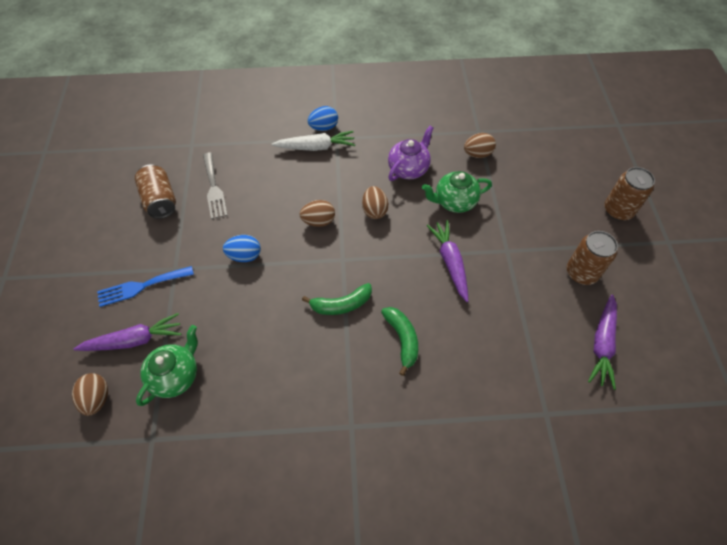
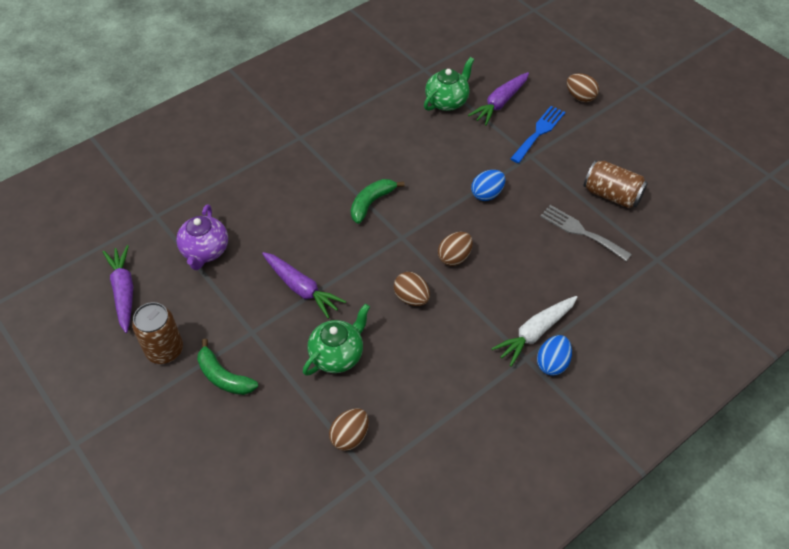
camera: 145 degrees right, 5 degrees down
brown egg [72,373,108,416] -> brown egg moved to [567,73,599,102]
green teapot [136,325,198,406] -> green teapot turned 135 degrees counterclockwise [424,57,474,111]
green banana [381,307,418,376] -> green banana moved to [197,339,258,395]
purple teapot [388,126,434,181] -> purple teapot moved to [176,204,228,270]
brown can [604,167,655,221] -> none

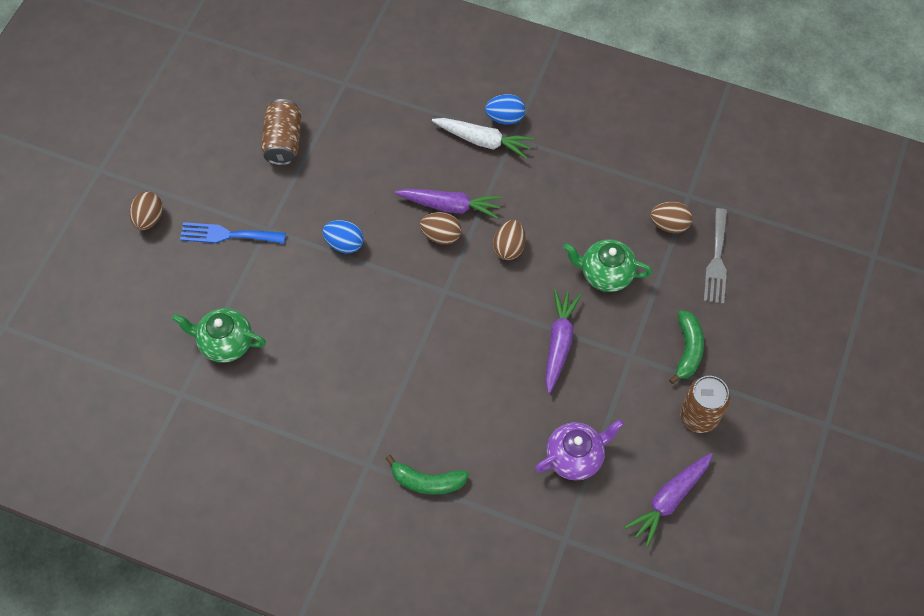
camera: 120 degrees left, 10 degrees up
green banana [351,179,405,224] -> green banana moved to [385,455,469,495]
purple carrot [468,72,529,126] -> purple carrot moved to [395,189,502,219]
grey fork [540,205,632,261] -> grey fork moved to [704,208,727,304]

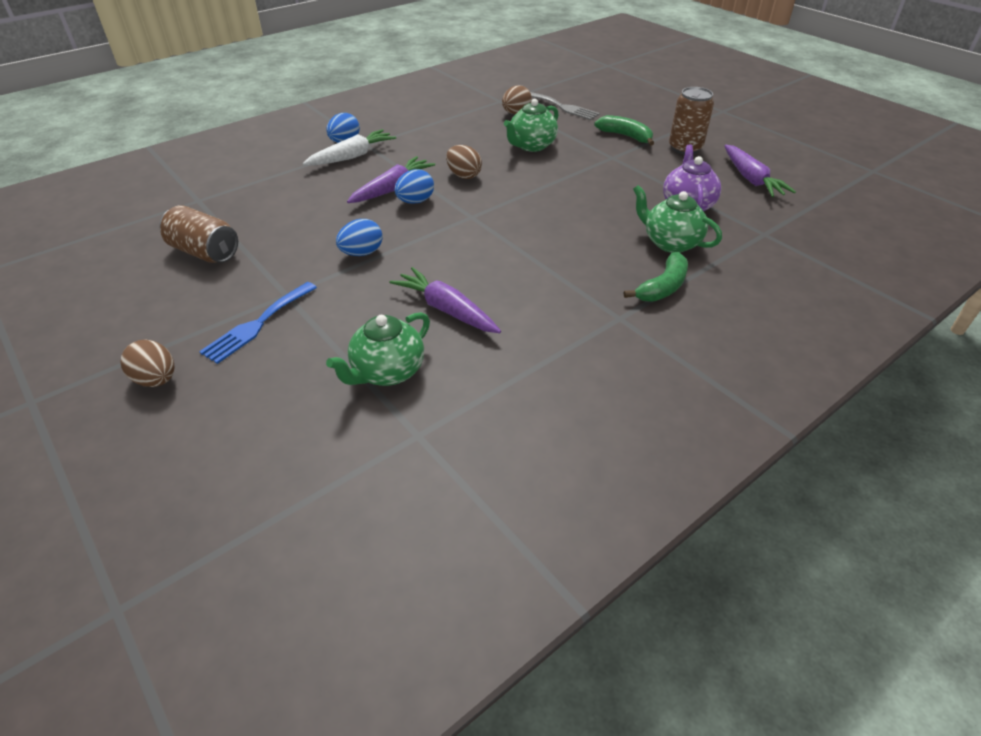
camera: 60 degrees left, 20 degrees down
brown egg [420,212,461,245] -> blue egg [394,169,434,204]
purple carrot [545,289,581,393] -> purple carrot moved to [389,267,501,333]
none -> green teapot [633,185,722,253]

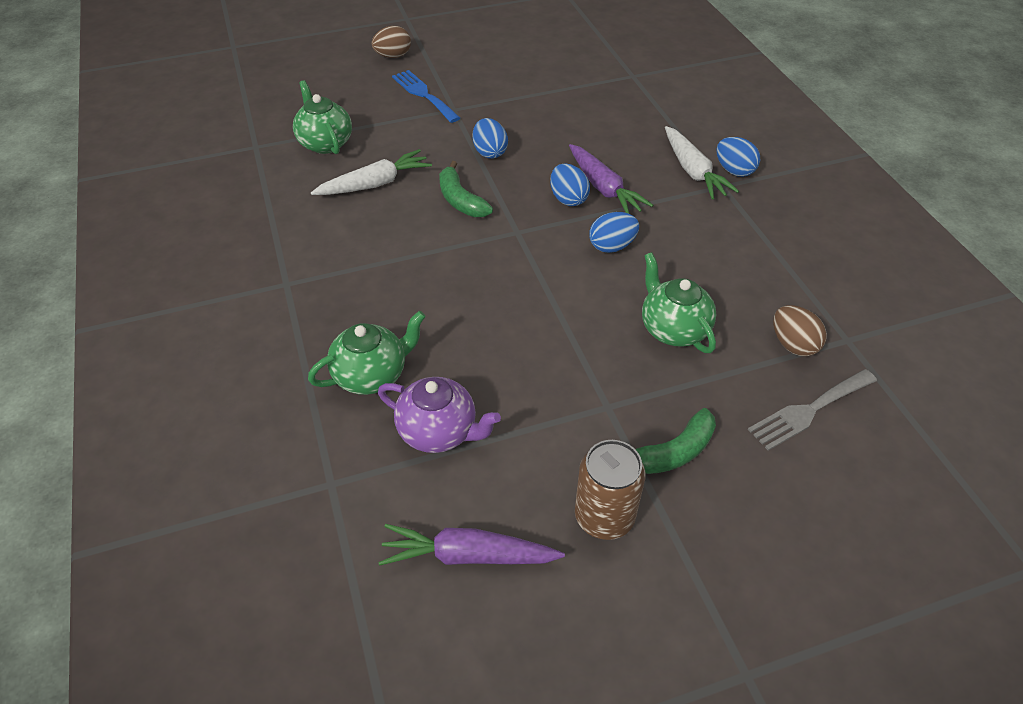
camera: 110 degrees right, 5 degrees up
brown can [159,205,238,263] -> none
purple carrot [389,267,501,333] -> white carrot [311,149,432,195]
brown egg [446,145,482,179] -> blue egg [589,212,639,253]
green banana [624,252,688,302] -> green banana moved to [439,161,493,217]

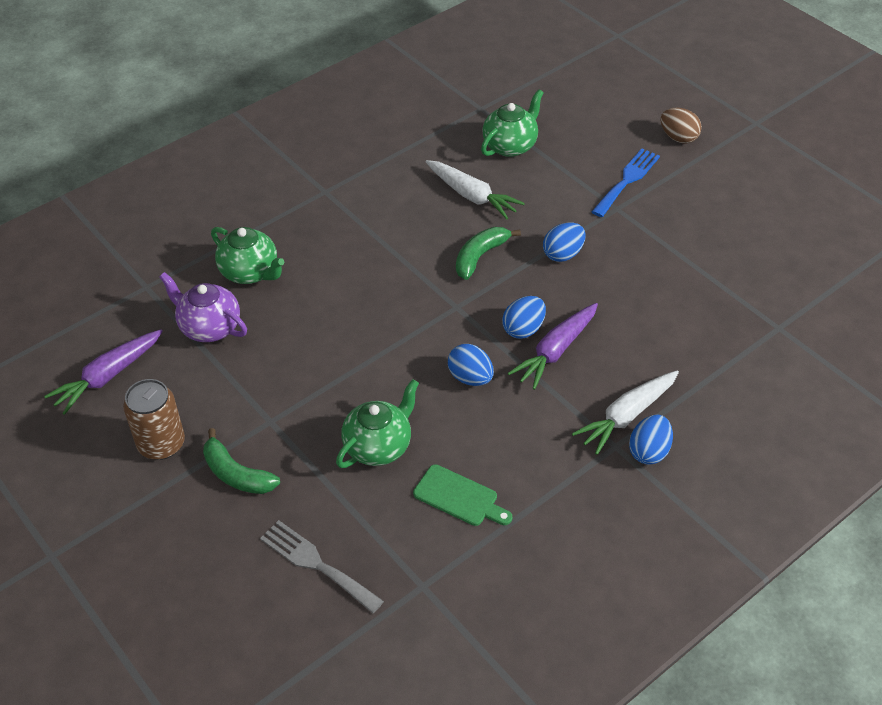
camera: 70 degrees right, 0 degrees up
purple teapot [378,377,501,453] -> purple teapot turned 120 degrees clockwise [159,272,247,342]
purple carrot [378,524,565,566] -> purple carrot turned 120 degrees counterclockwise [44,329,163,415]
brown egg [773,305,827,356] -> none
none -> green cutting board [413,464,512,526]

